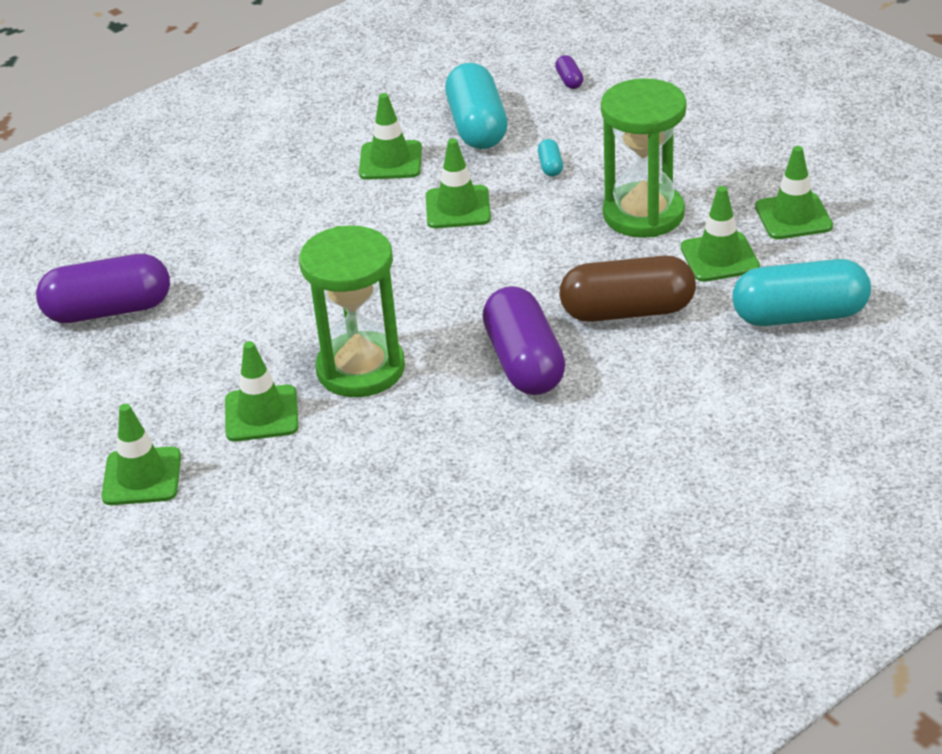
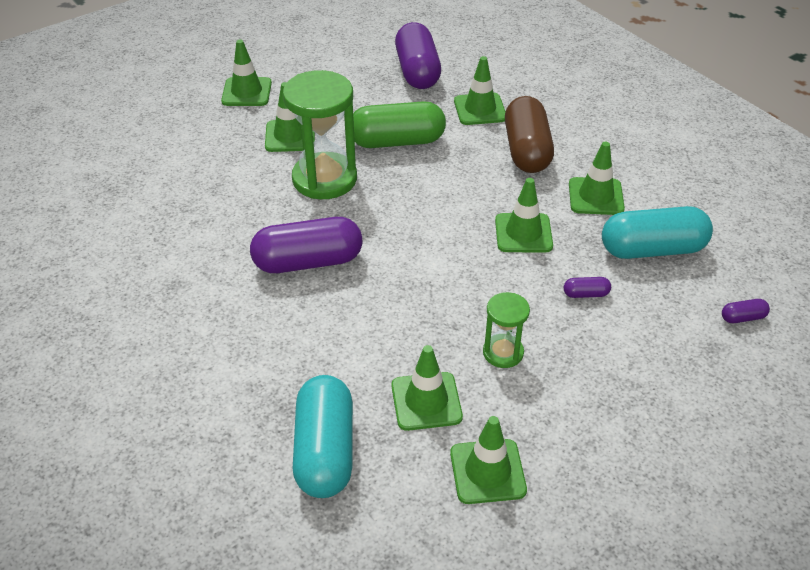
camera: 90 degrees right, 5 degrees up
turquoise capsule [538,139,563,177] -> purple capsule [564,277,611,298]
brown capsule [560,255,696,322] -> brown capsule moved to [505,96,554,173]
green hourglass [601,78,687,238] -> green hourglass [483,292,530,368], size x0.52
none -> green capsule [353,101,446,148]
none -> green traffic cone [454,56,506,125]

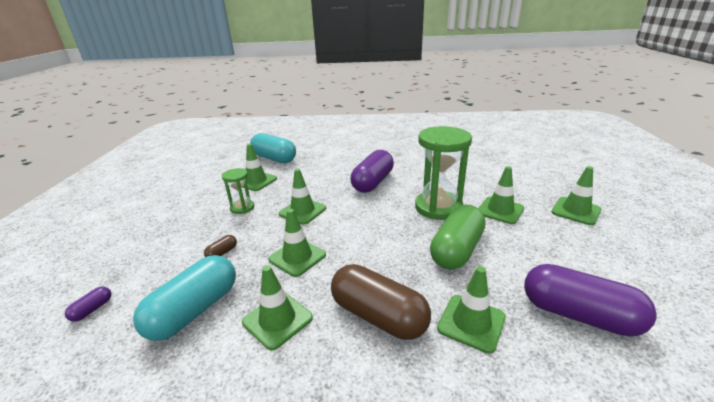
camera: 130 degrees right, 15 degrees down
green traffic cone [450,416,527,504] -> green traffic cone moved to [279,169,326,224]
purple capsule [564,277,611,298] -> brown capsule [204,235,237,257]

